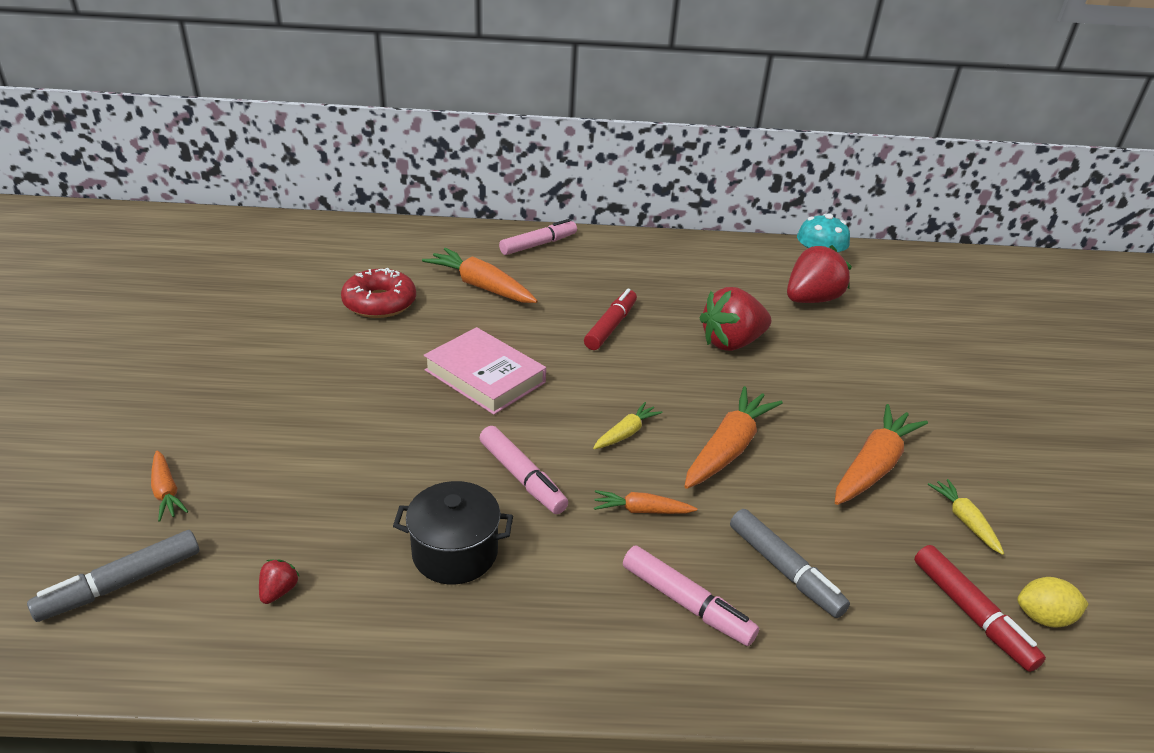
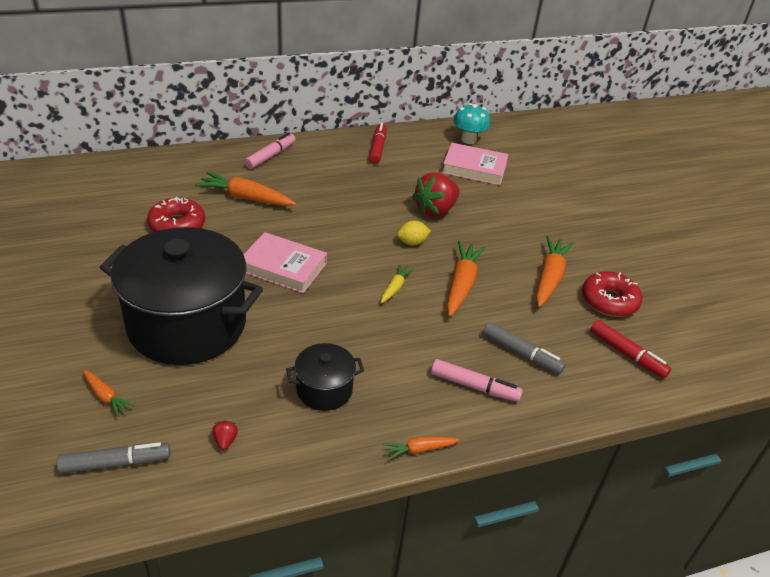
camera: 20 degrees left, 5 degrees up
grey marker [27,530,199,622] -> grey marker turned 135 degrees counterclockwise [57,442,170,474]
pink marker [480,426,568,514] -> none
red marker [584,289,637,350] -> red marker moved to [369,123,387,164]
orange carrot [594,490,697,514] -> orange carrot moved to [383,436,460,460]
red strawberry [787,245,852,303] -> pink book [442,143,509,185]
yellow carrot [928,479,1004,555] -> red donut [582,271,642,317]
yellow lemon [1017,577,1088,628] -> yellow lemon moved to [397,221,431,245]
none -> black pot [100,227,263,365]

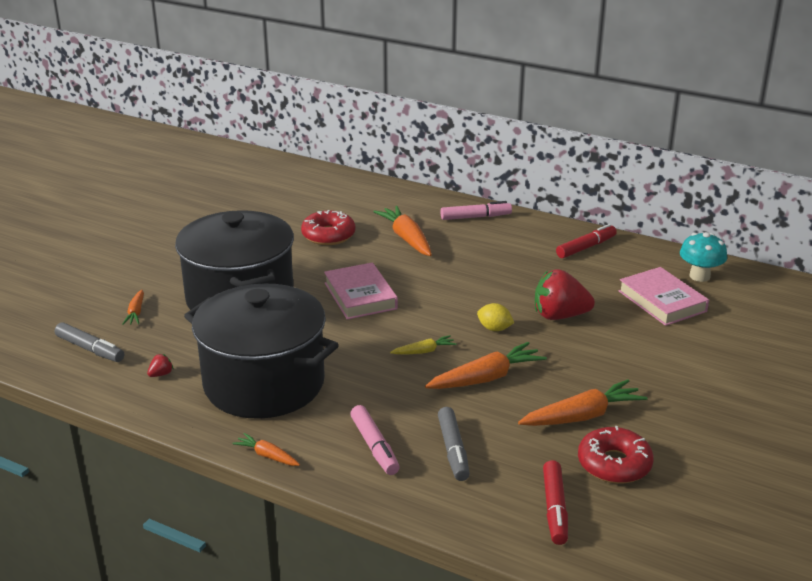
camera: 50 degrees right, 10 degrees down
black pot [286,343,364,411] -> black pot [184,283,339,419], size x2.22

